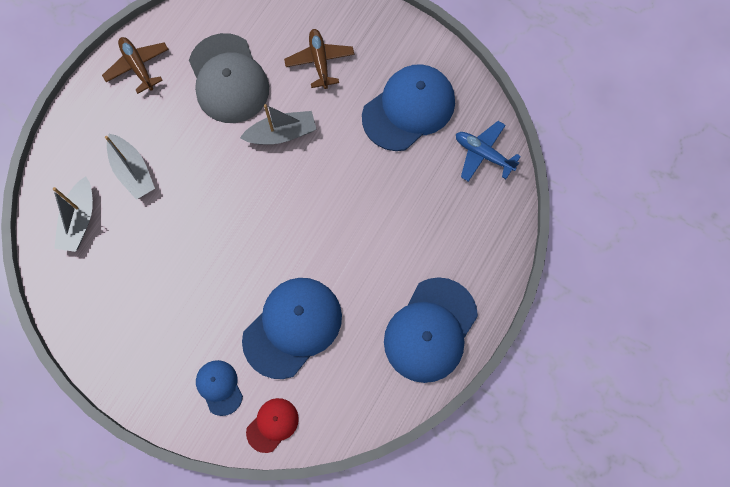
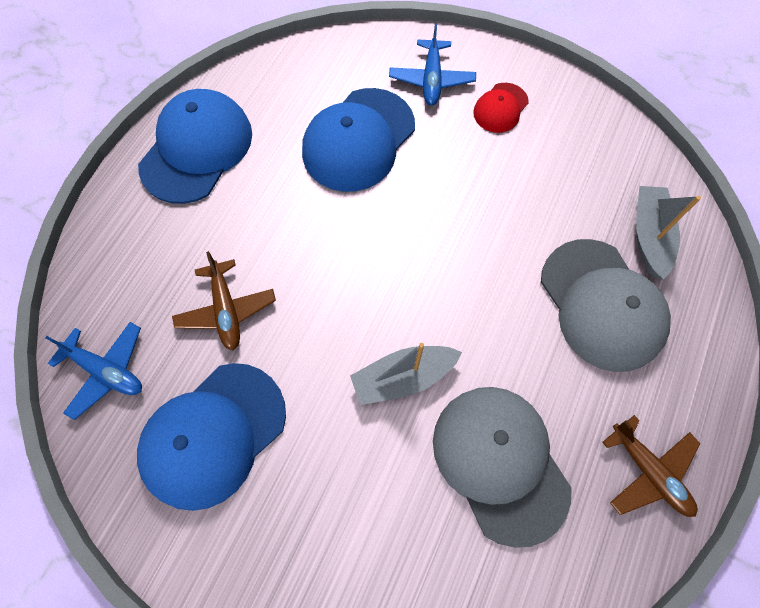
camera: 175 degrees right, 5 degrees down
grey boat [105,134,155,200] -> grey cap [541,239,671,372]
blue cap [196,360,243,416] -> blue plane [389,23,476,106]
red cap [246,398,299,453] -> red cap moved to [473,83,529,133]
brown plane [284,29,354,89] -> brown plane moved to [172,251,276,350]

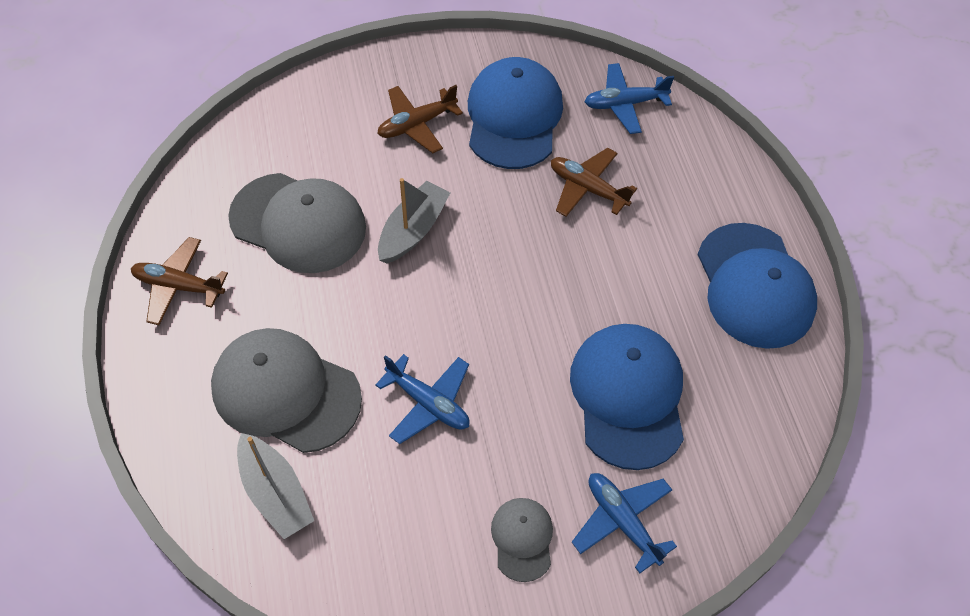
camera: 140 degrees right, 10 degrees down
red cap [473,83,529,133] -> grey cap [491,498,553,582]
none -> blue plane [375,354,470,444]
none -> brown plane [377,85,463,153]

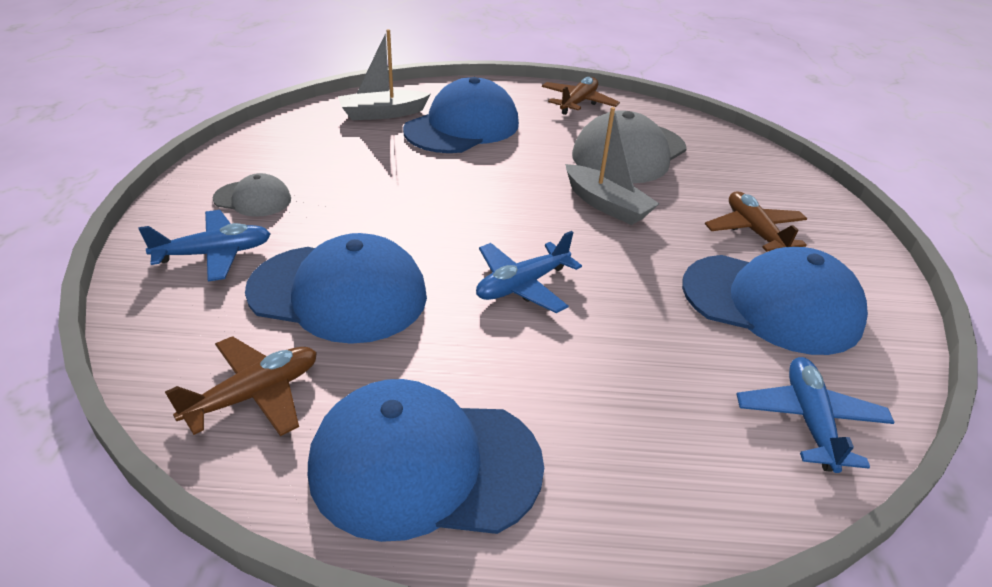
camera: 105 degrees right, 20 degrees down
grey cap [211,328,362,453] -> blue cap [403,77,519,153]
blue plane [375,354,470,444] -> blue plane moved to [476,231,582,313]
brown plane [551,148,637,217] -> brown plane moved to [165,336,317,436]

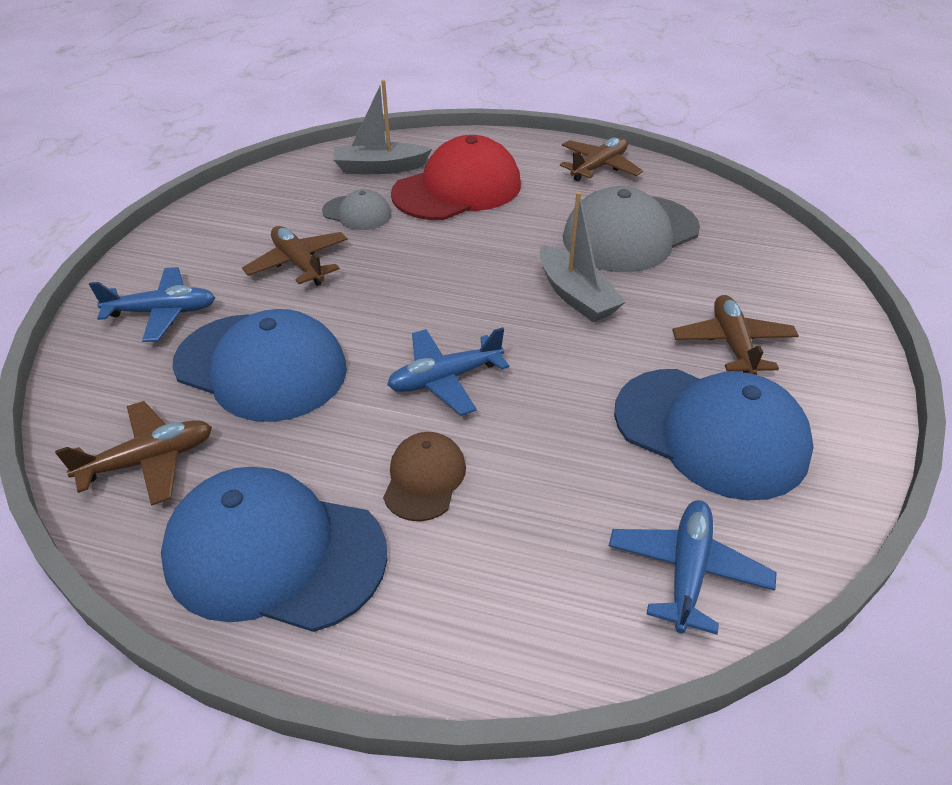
camera: 15 degrees right, 5 degrees up
grey cap [213,173,291,217] -> grey cap moved to [322,189,392,230]
blue cap [403,77,519,153] -> red cap [391,135,521,220]
none -> brown plane [242,226,348,286]
none -> brown cap [383,432,466,521]

